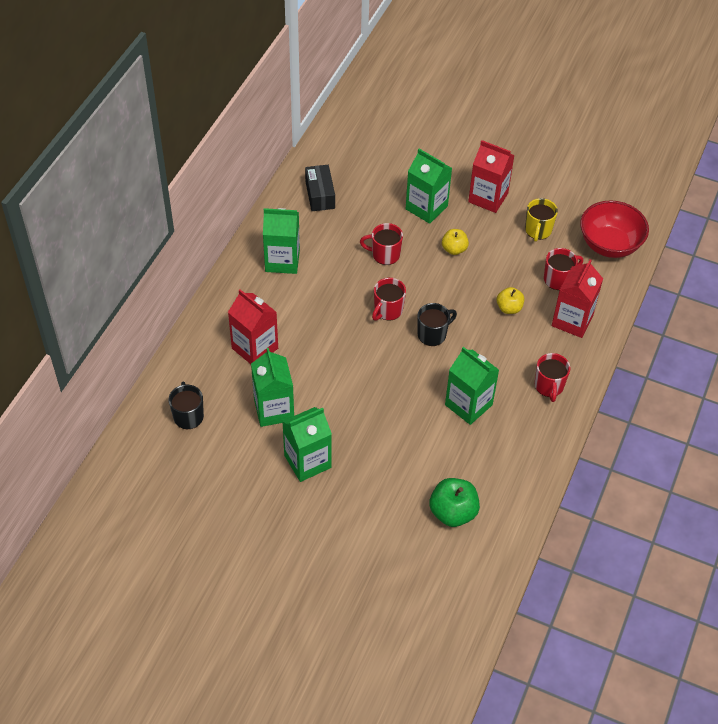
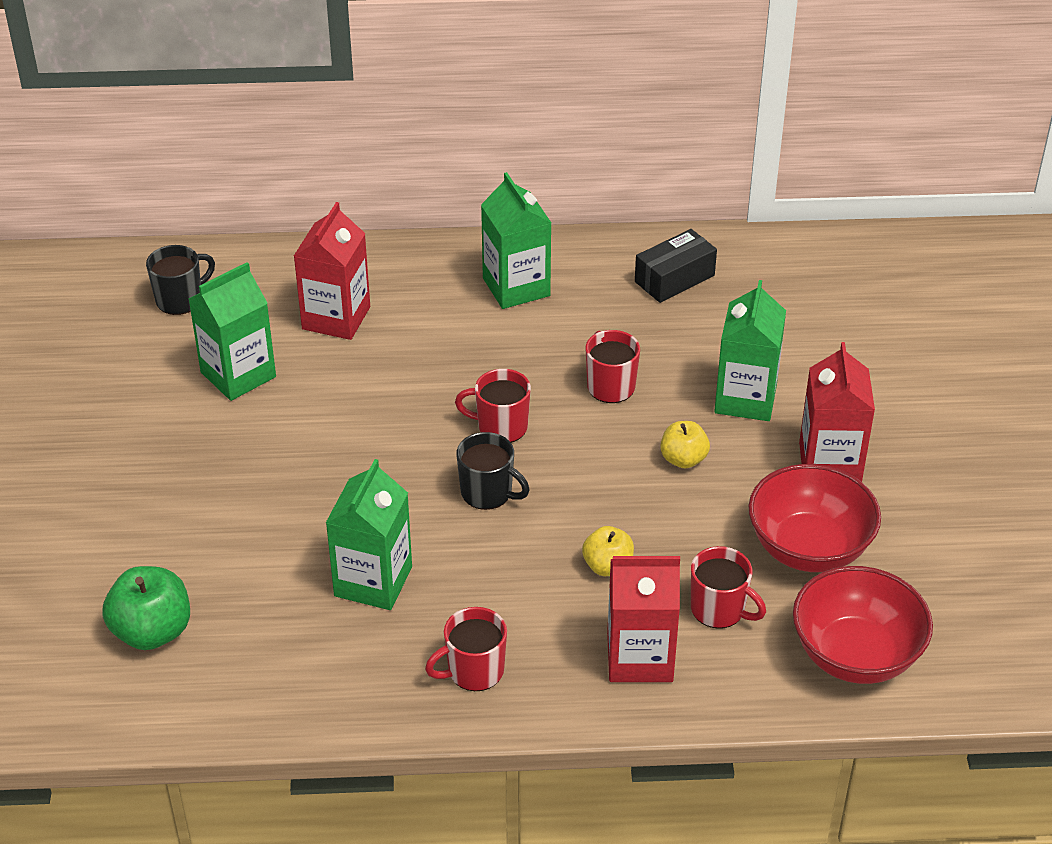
camera: 65 degrees right, 10 degrees down
green carton [282,407,332,482] -> none
yellow mug [525,198,558,242] -> red bowl [748,464,881,572]

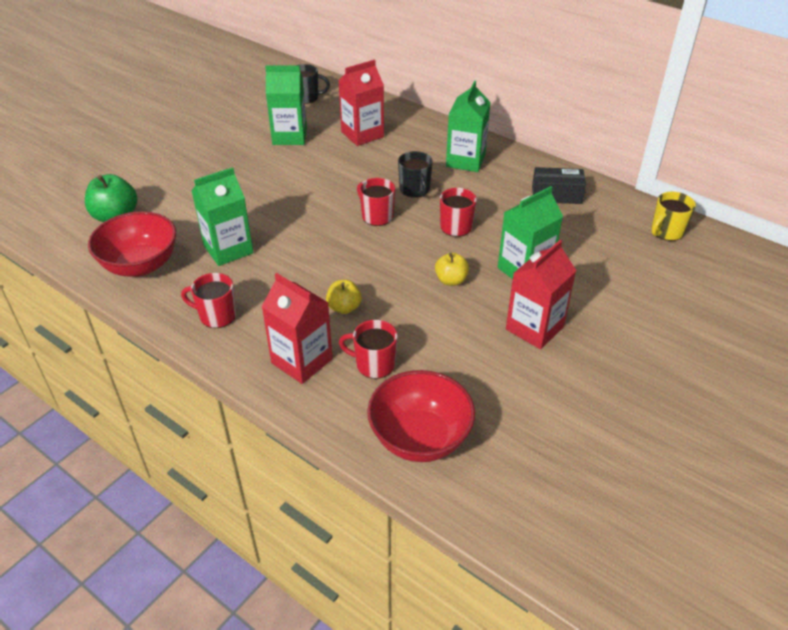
camera: 40 degrees right, 0 degrees up
black mug [456,432,530,510] -> black mug moved to [398,151,433,198]
red mug [691,546,766,628] -> red mug turned 120 degrees clockwise [339,320,398,379]
red bowl [748,464,881,572] -> red bowl moved to [88,211,176,277]
none -> yellow mug [652,192,696,241]

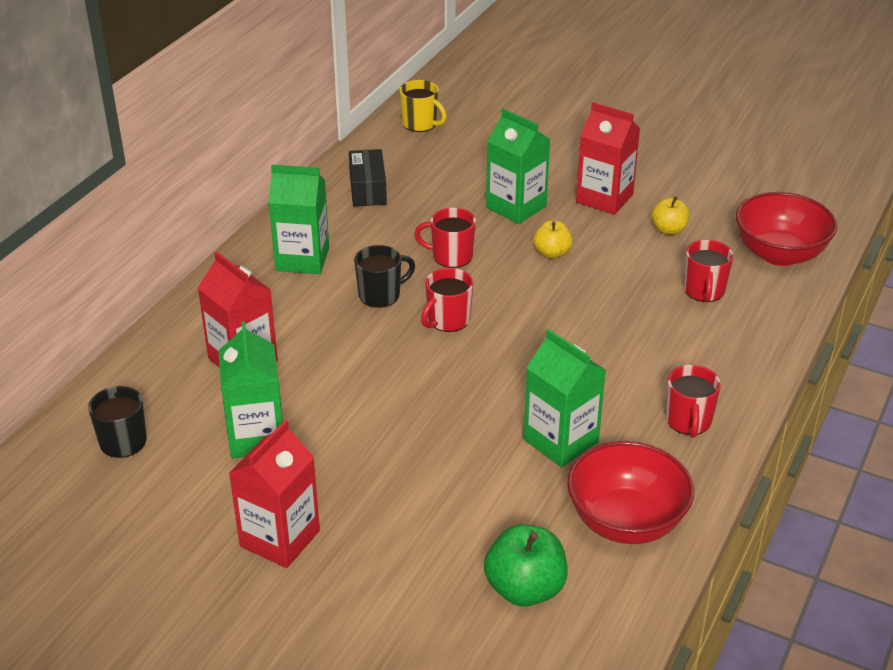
camera: 100 degrees left, 5 degrees down
red carton [262,273,333,384] -> red carton moved to [229,420,320,568]
yellow apple [326,280,362,314] -> yellow apple moved to [651,197,690,235]

